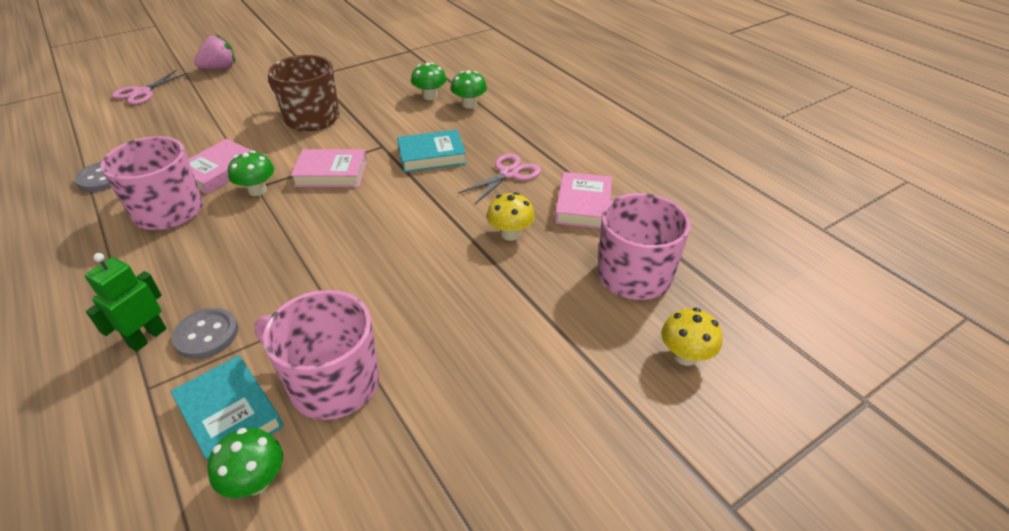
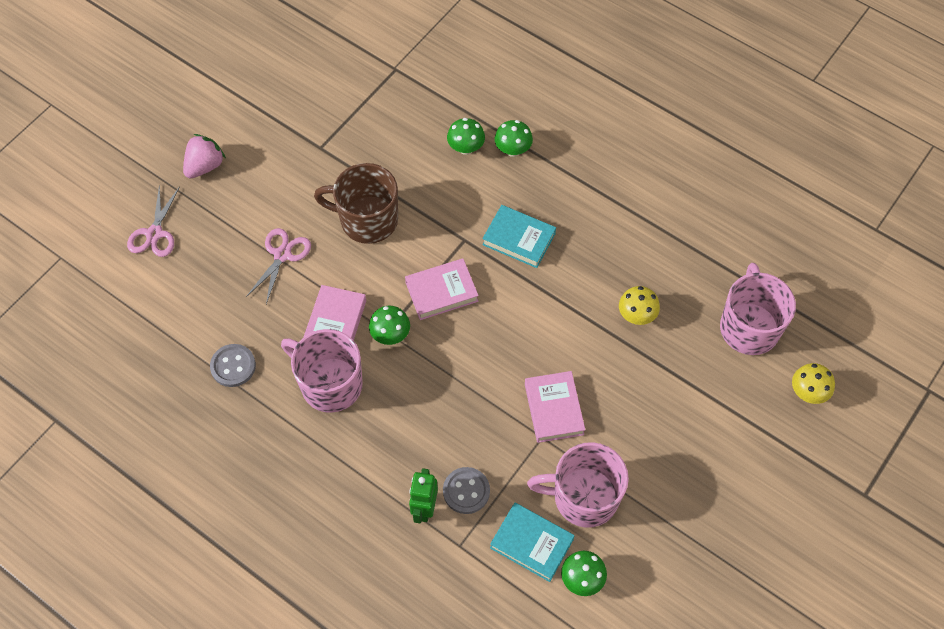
camera: 20 degrees left, 20 degrees up
turquoise book [397,130,466,173] -> turquoise book turned 60 degrees clockwise [482,205,556,268]
pink scissors [458,153,541,204] -> pink scissors moved to [246,228,311,304]
pink book [555,172,612,229] -> pink book moved to [525,371,585,443]

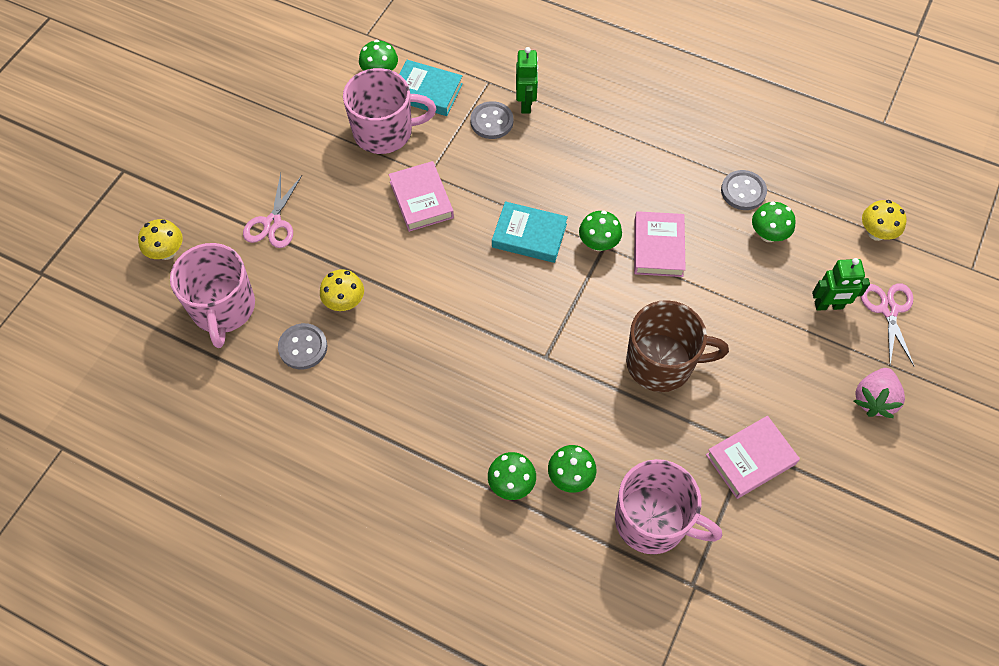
camera: 170 degrees right, 0 degrees up
pink scissors [246,228,311,304] -> pink scissors moved to [243,173,302,248]
pink mug [281,329,363,413] -> pink mug moved to [615,459,722,554]
pink book [405,258,479,320] -> pink book moved to [706,416,800,499]
turquoise book [482,205,556,268] -> turquoise book moved to [492,201,568,263]
none -> grey button [278,323,328,369]
none -> green mushroom [752,202,796,242]
none -> green robot [812,258,870,311]
none -> yellow mushroom [862,200,907,241]

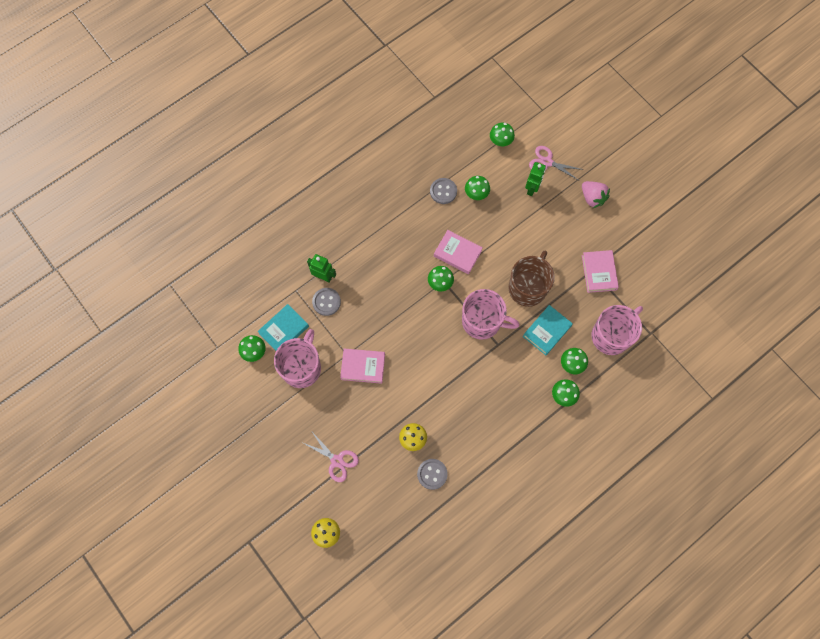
camera: 65 degrees left, 10 degrees up
pink mug [170,243,255,348] -> pink mug moved to [462,289,519,340]
turquoise book [492,201,568,263] -> turquoise book moved to [523,305,573,355]
yellow mushroom [862,200,907,241] -> green mushroom [490,123,515,146]

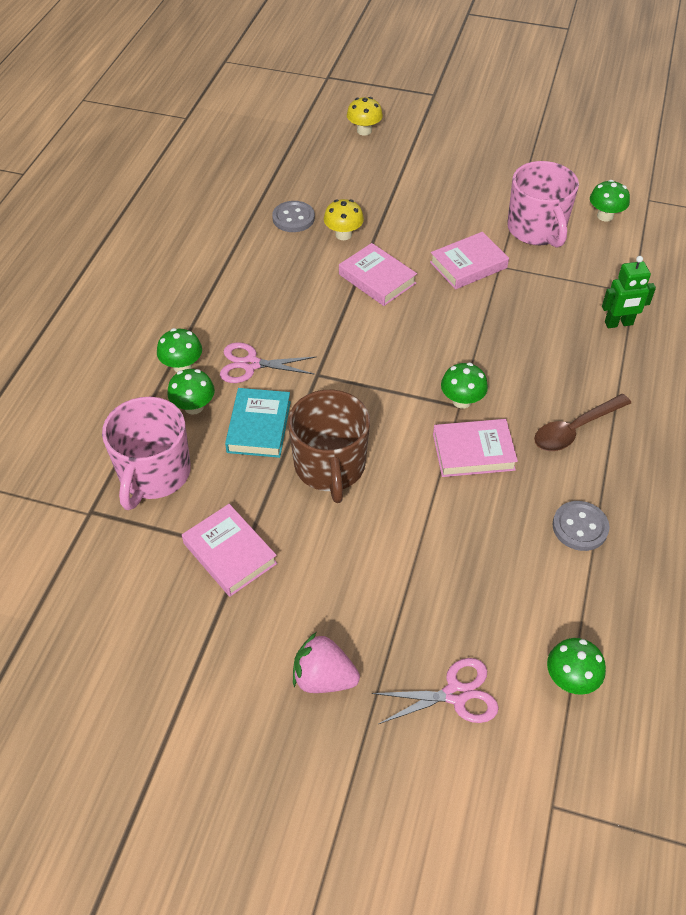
camera: 145 degrees right, 20 degrees down
turquoise book [257,304,309,351] -> none
pink scissors [303,432,359,482] -> pink scissors moved to [220,342,316,383]
grey button [312,288,341,316] -> none
pink mug [462,289,519,340] -> none
green mushroom [465,176,490,200] -> none
green robot [525,162,546,196] -> none
none -> pink book [339,243,417,306]
none -> brown spoon [534,394,631,451]

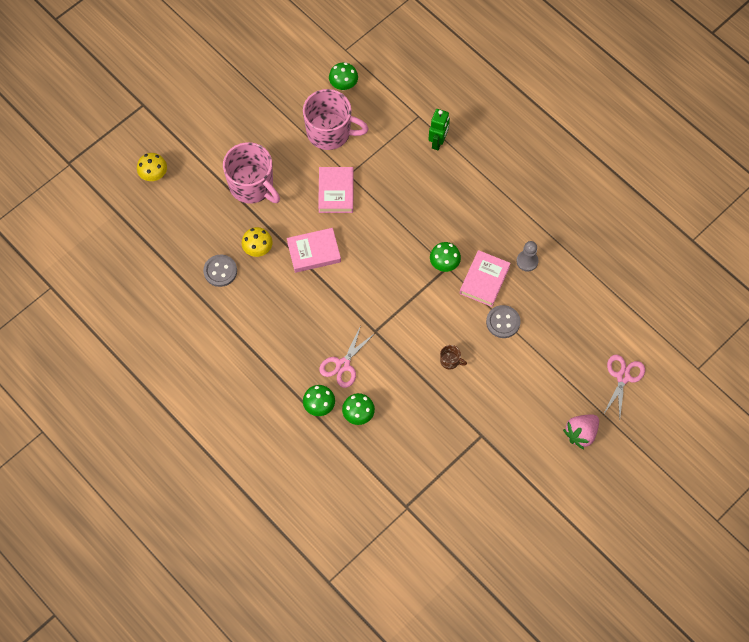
camera: 60 degrees left, 15 degrees up
pink mug [102,397,191,510] -> pink mug moved to [223,142,280,203]
pink book [182,504,277,597] -> none
turquoise book [225,388,291,458] -> none
brown mug [288,390,370,503] -> brown mug [440,345,467,370], size x0.40
brown spoon [534,394,631,451] -> none
green mushroom [547,638,606,695] -> none
grey button [552,501,610,551] -> grey button moved to [486,305,521,338]
none -> grey pawn [516,241,539,272]

